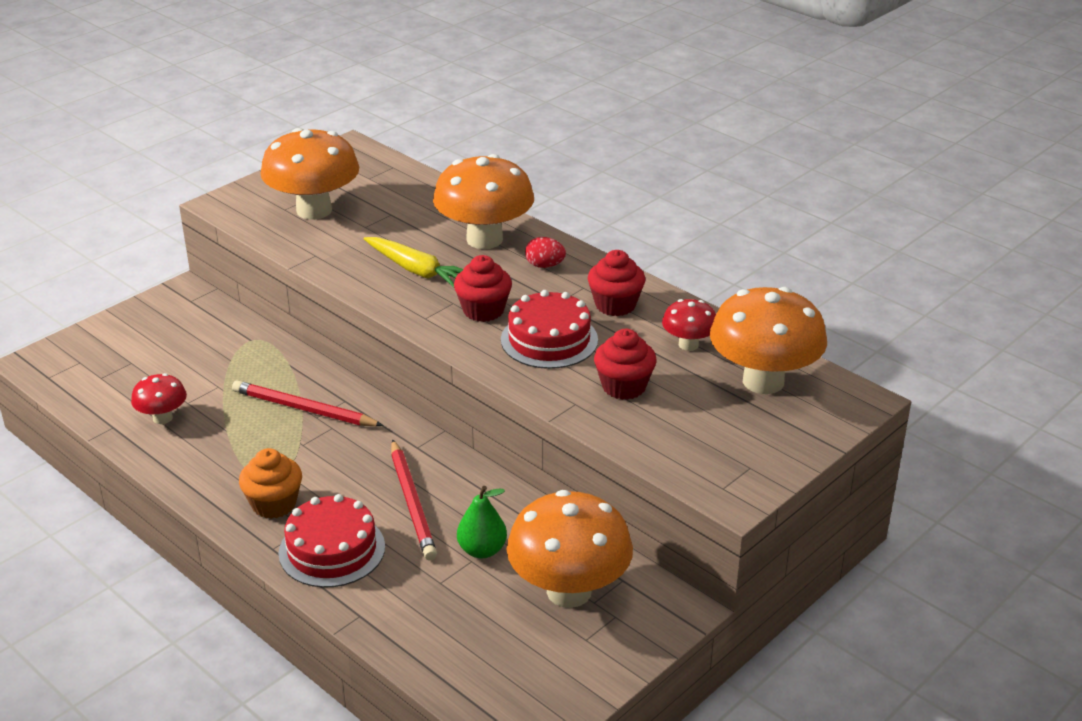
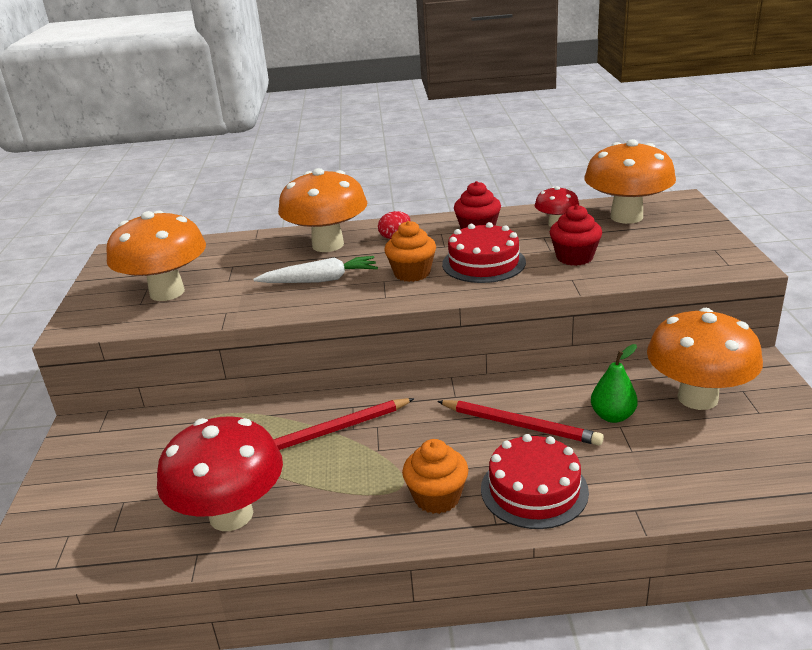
camera: 45 degrees left, 5 degrees down
red mushroom [131,373,187,424] -> red mushroom [157,416,283,531], size x1.99
yellow carrot [364,237,463,287] -> white carrot [253,256,378,283]
red cupcake [454,255,512,322] -> orange cupcake [384,221,436,282]

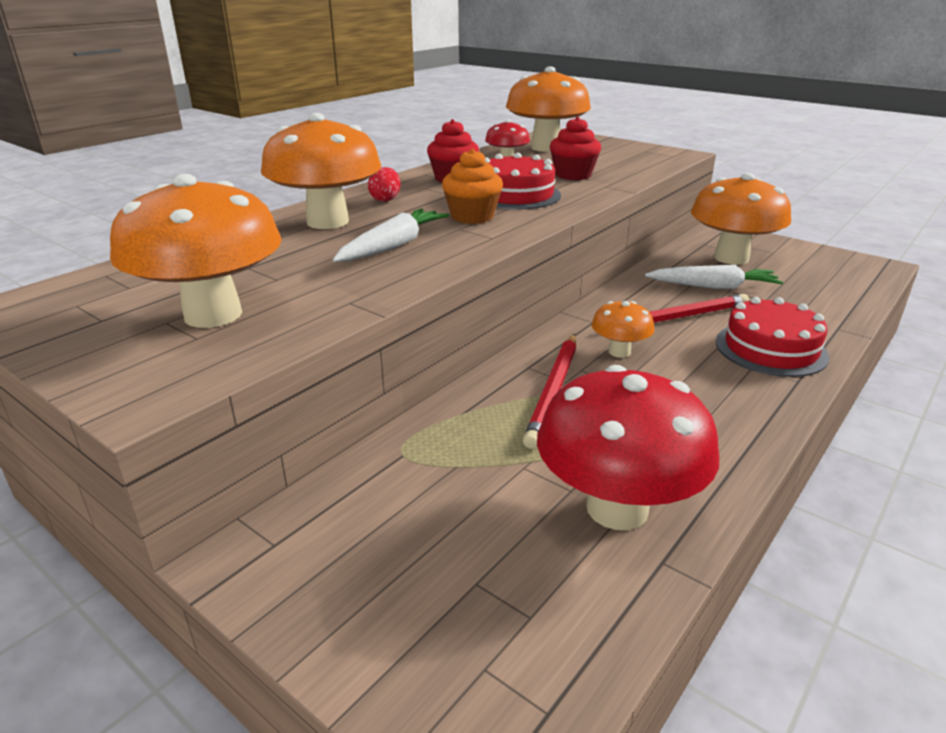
camera: 50 degrees left, 0 degrees up
orange cupcake [402,439,469,514] -> none
green pear [591,344,638,423] -> white carrot [645,265,783,289]
none -> orange mushroom [592,301,655,358]

